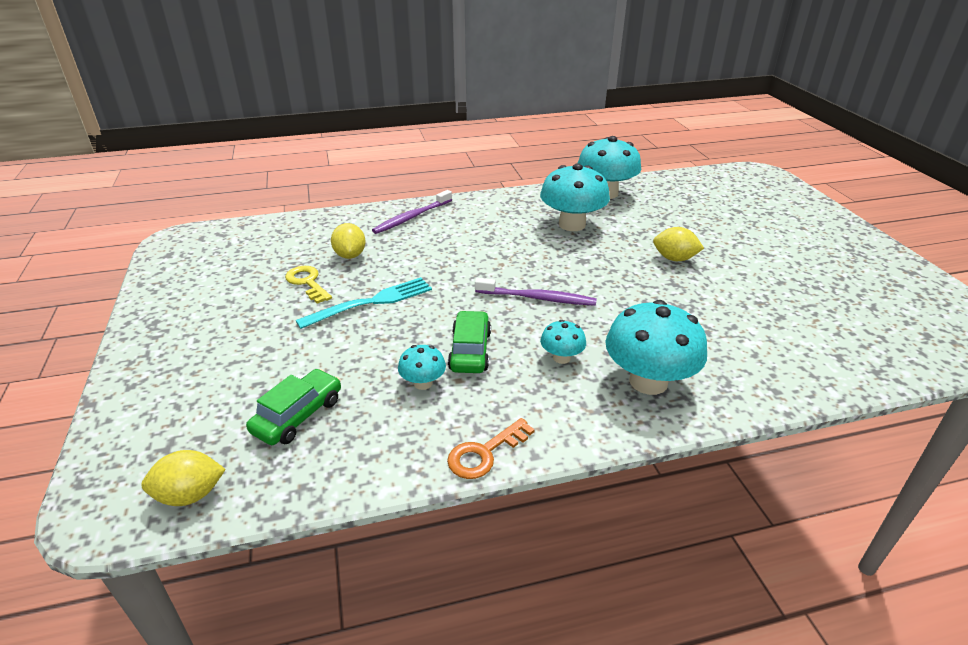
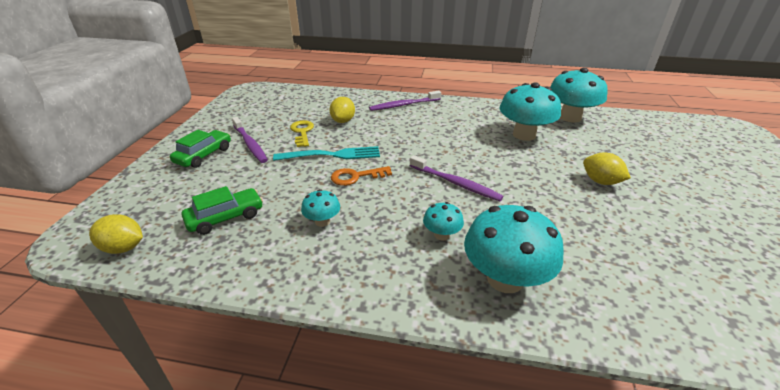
camera: 25 degrees right, 0 degrees up
orange key [447,418,535,479] -> orange key moved to [331,166,392,186]
green car [448,311,491,373] -> green car moved to [170,130,231,168]
none -> purple toothbrush [232,117,268,163]

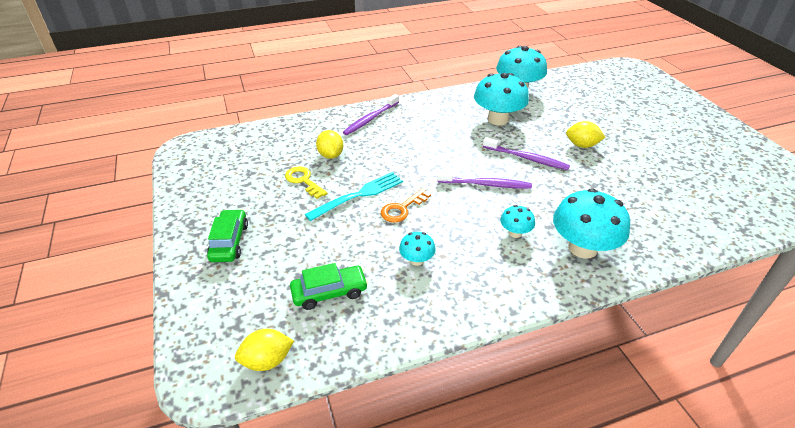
camera: 30 degrees left, 5 degrees up
green car [182,186,263,235] -> green car turned 45 degrees clockwise [290,263,368,310]
purple toothbrush [232,117,268,163] -> purple toothbrush moved to [483,137,570,170]

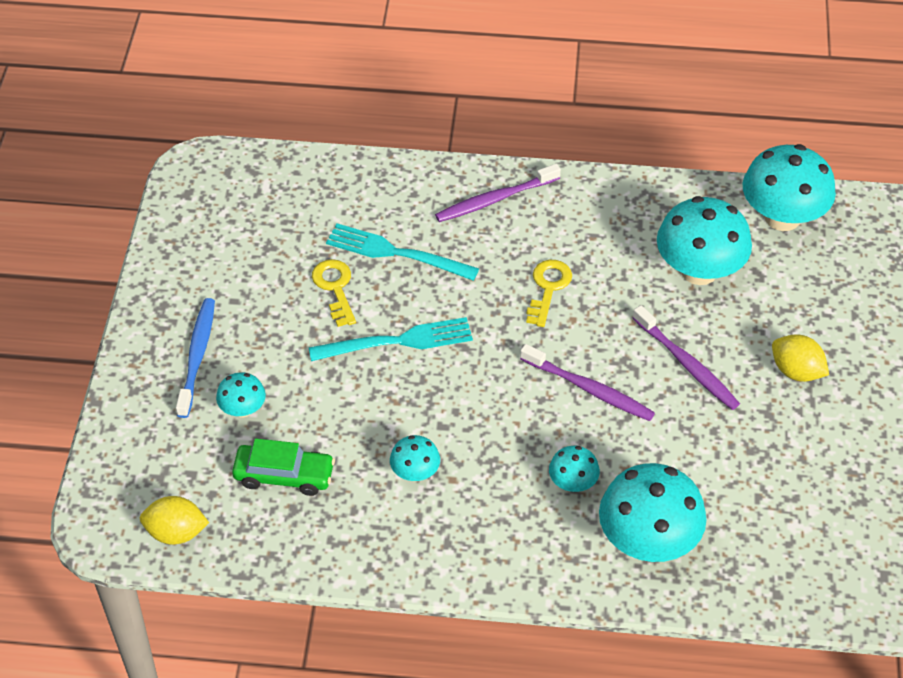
camera: 25 degrees right, 10 degrees up
green car [207,209,248,262] -> blue toothbrush [176,298,215,418]
yellow lemon [316,130,343,159] -> turquoise fork [326,224,479,281]
orange key [381,188,431,222] -> none
none -> turquoise mushroom [216,372,266,418]
none -> yellow key [526,260,572,327]

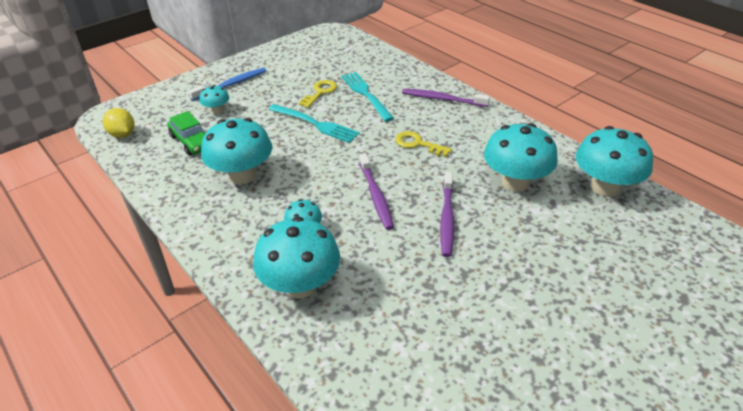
camera: 45 degrees right, 10 degrees down
turquoise mushroom [390,435,440,481] -> turquoise mushroom [201,118,272,184], size x2.03
yellow key [526,260,572,327] -> yellow key turned 120 degrees counterclockwise [395,131,452,157]
yellow lemon [772,334,829,382] -> none

